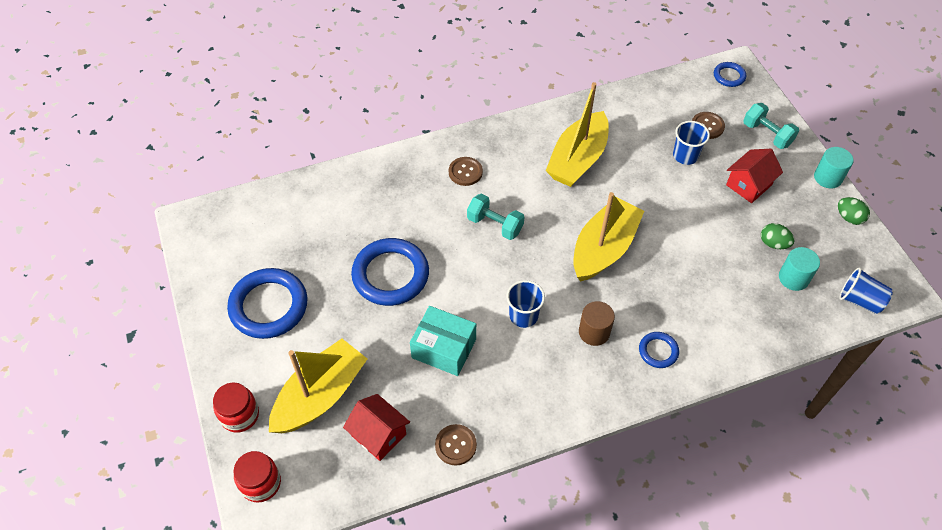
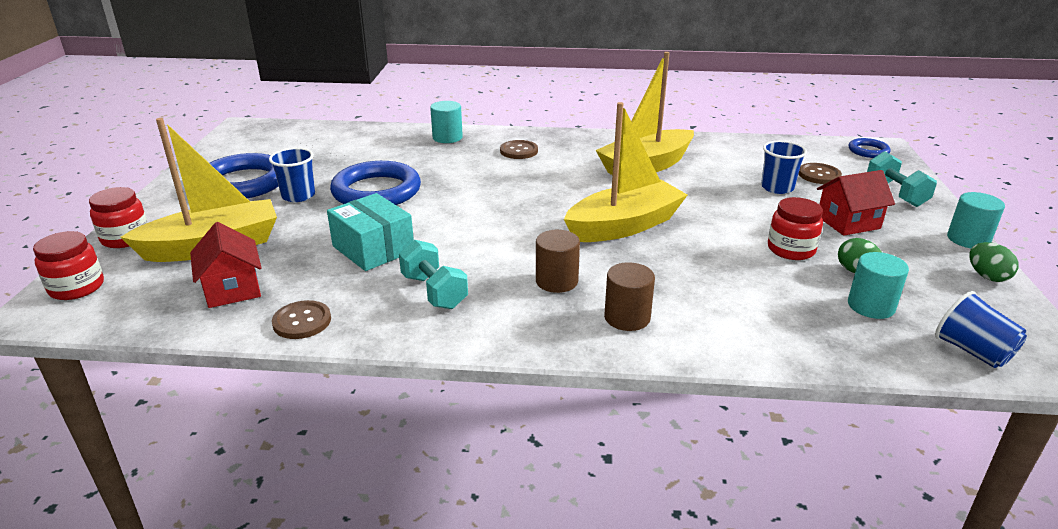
camera: 25 degrees right, 25 degrees down
turquoise dumbbell [467,194,524,240] -> turquoise dumbbell moved to [399,240,468,309]
blue cup [507,280,545,328] -> blue cup moved to [269,148,315,202]
blue ring [639,332,679,368] -> brown cylinder [604,262,655,331]
none -> turquoise cylinder [430,101,463,143]
none -> red jar [768,197,823,260]

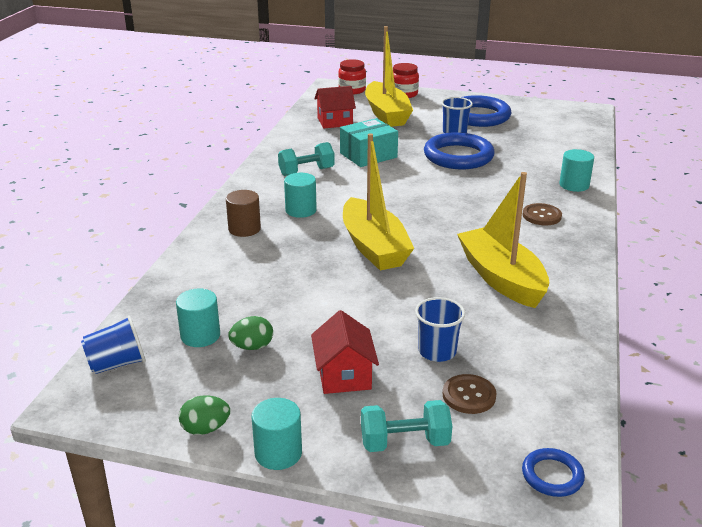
camera: 100 degrees right, 0 degrees up
brown button [272,300,331,339] -> none
brown cylinder [536,230,580,293] -> turquoise cylinder [284,173,317,218]
red jar [768,197,823,260] -> none

